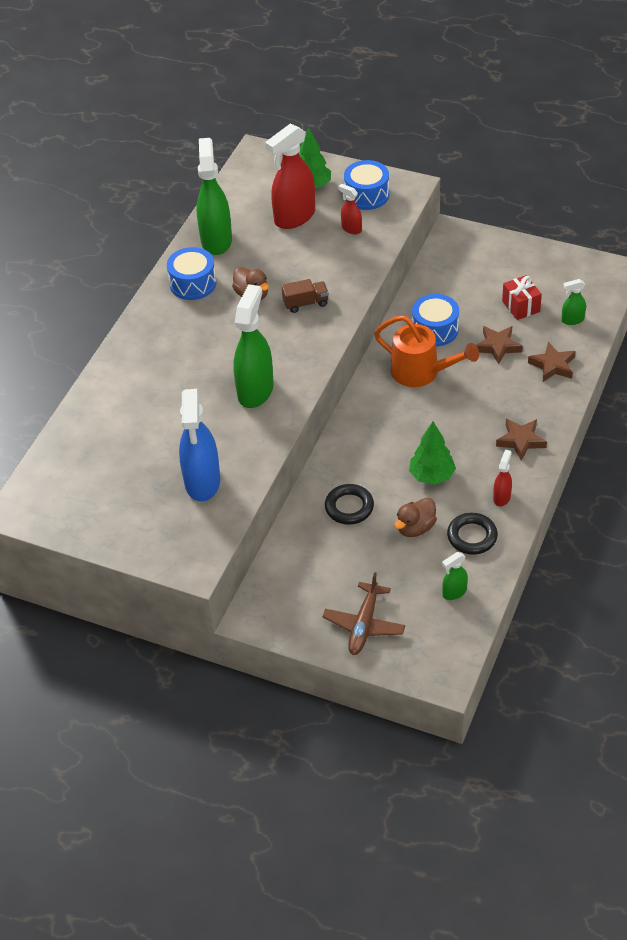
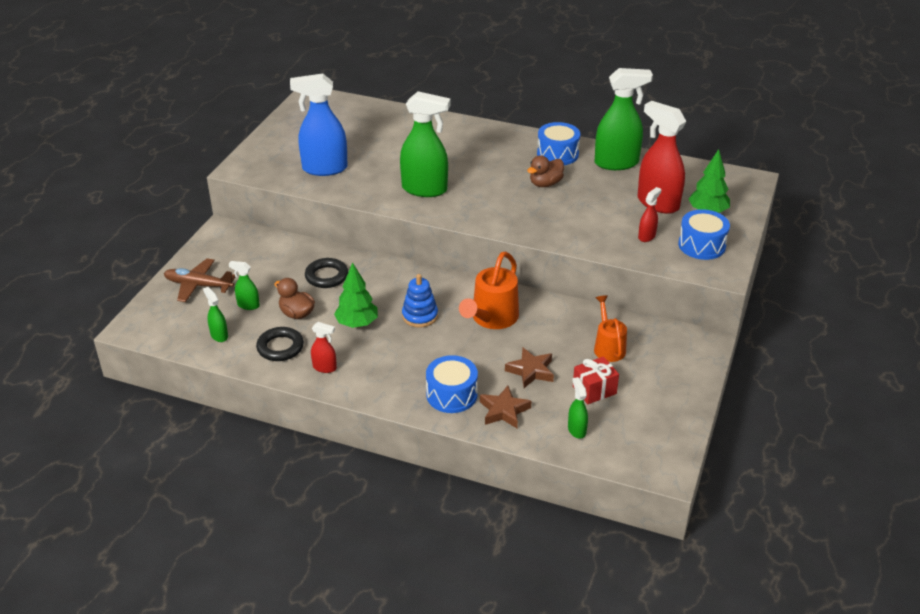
camera: 85 degrees right, 10 degrees down
brown truck [282,279,329,313] -> none
blue drum [412,294,459,346] -> blue drum moved to [426,355,478,413]
brown star [496,419,547,461] -> none
none -> green spray bottle [229,261,260,310]
none -> blue stacking toy [402,274,438,327]
none -> orange watering can [594,295,627,362]

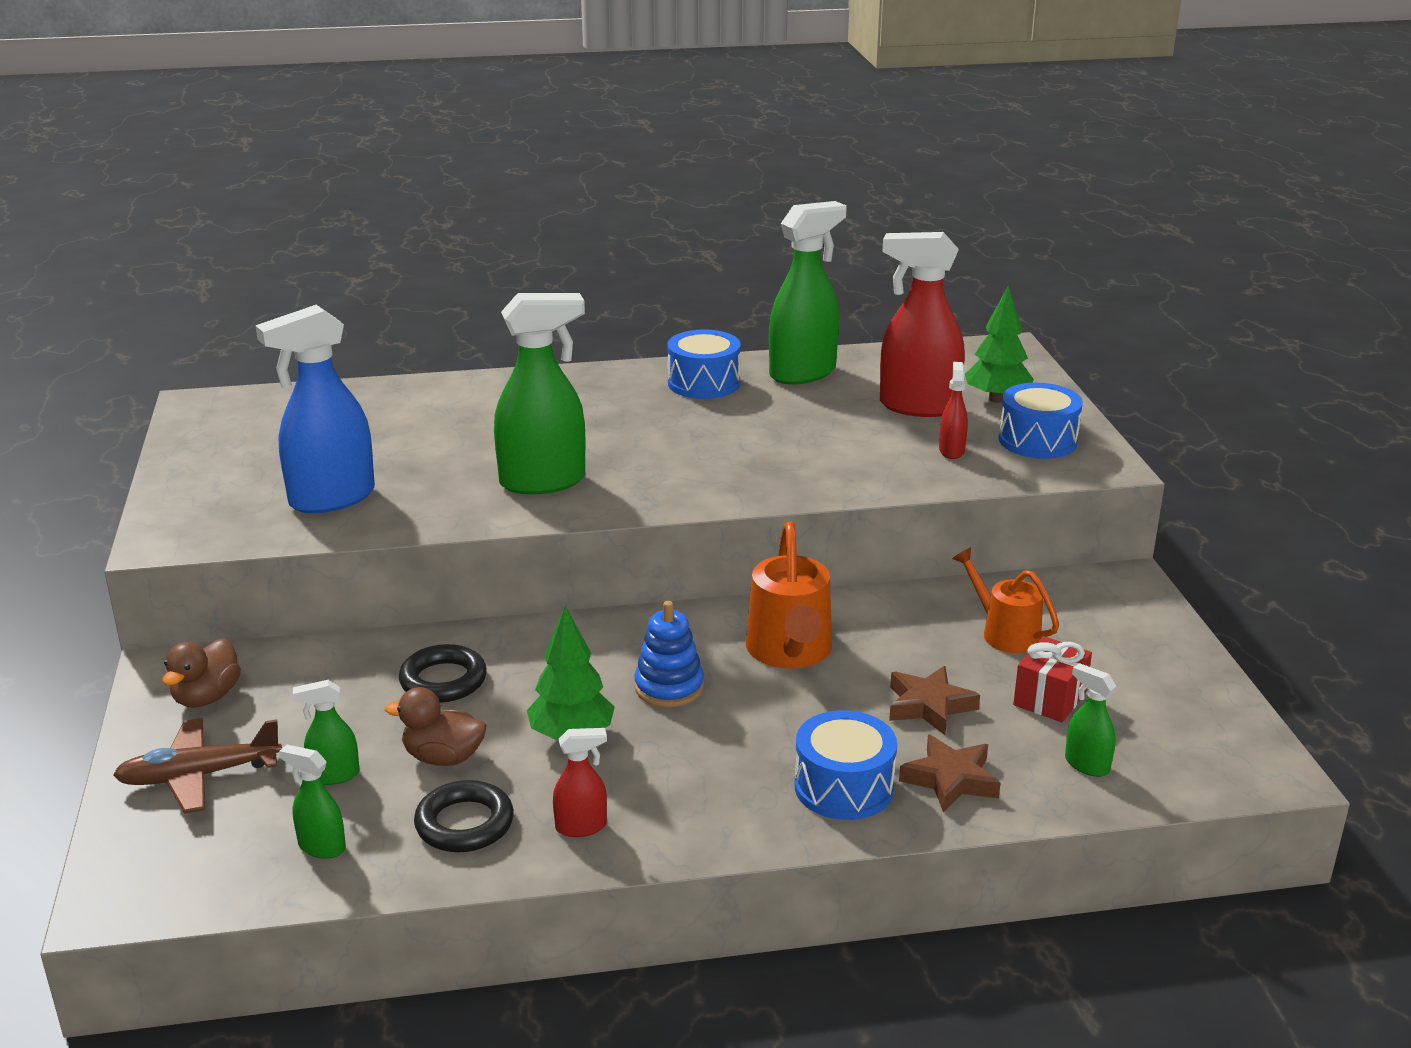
camera: 30 degrees left, 10 degrees down
brown duck [527,155,564,187] -> brown duck moved to [162,638,241,708]

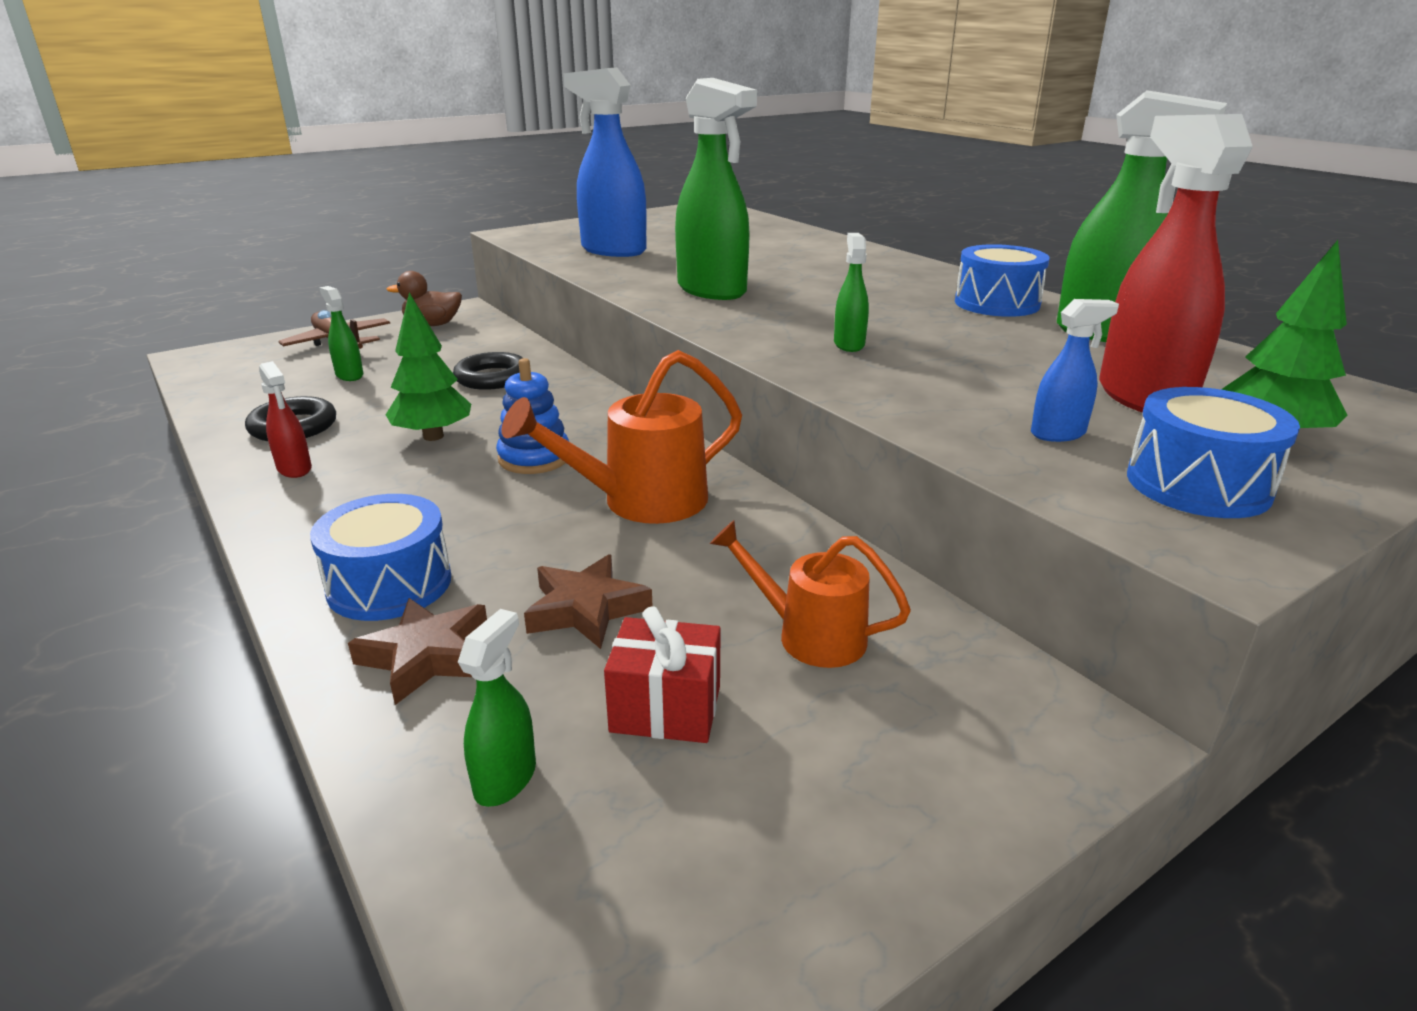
camera: 65 degrees right, 0 degrees up
green spray bottle [279,745,346,859] -> green spray bottle moved to [834,233,869,352]
brown duck [385,687,487,766] -> none
red spray bottle [939,362,968,459] -> blue spray bottle [1031,299,1119,442]
orange watering can [952,547,1059,653] -> orange watering can turned 90 degrees counterclockwise [710,520,911,668]

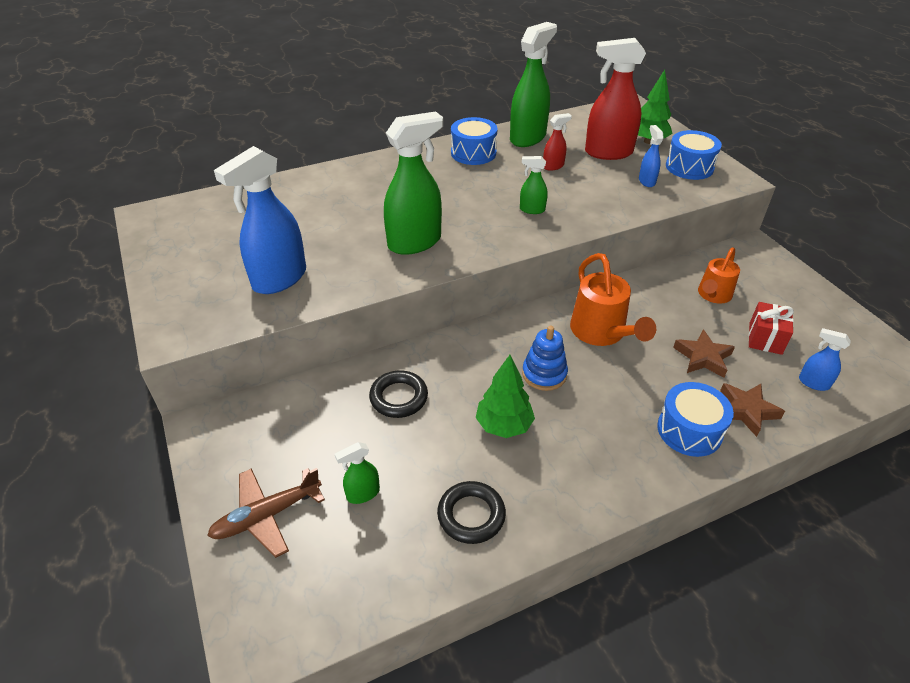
camera: 80 degrees left, 15 degrees up
red spray bottle [259,361,312,478] -> red spray bottle moved to [543,113,572,171]
brown duck [387,271,462,326] -> none
green spray bottle [458,609,536,807] -> blue spray bottle [799,328,851,391]

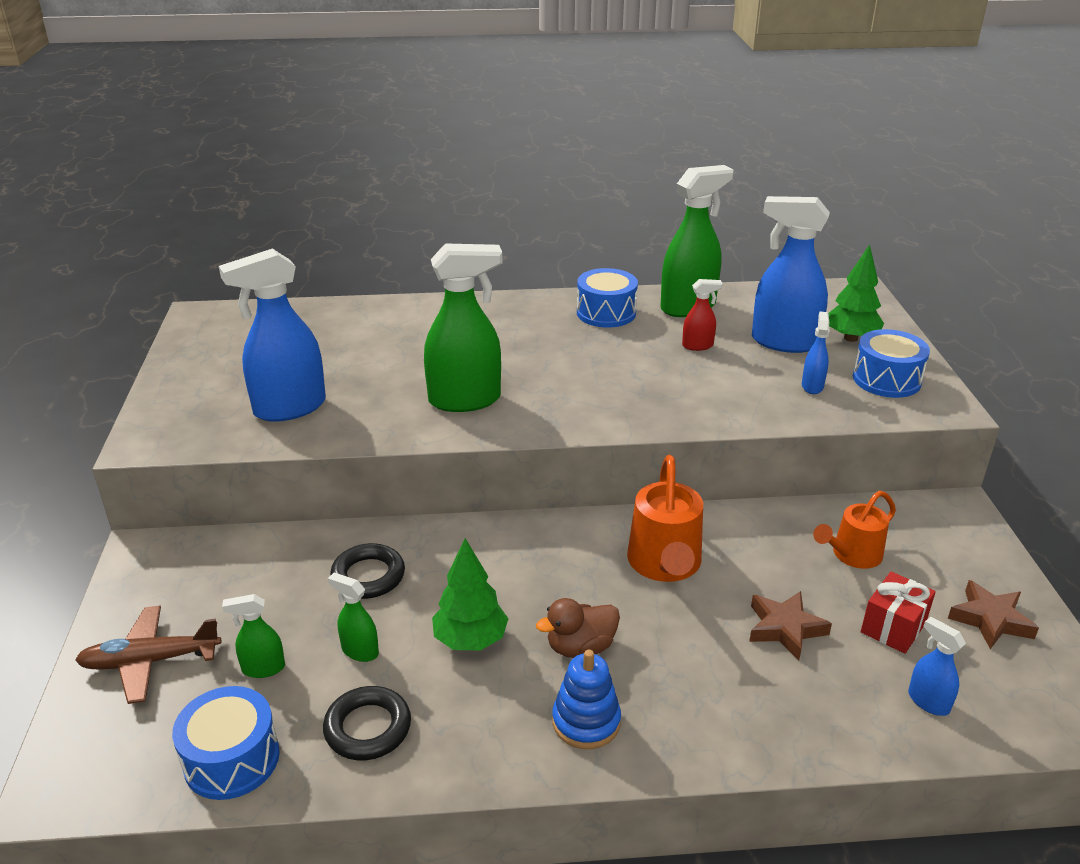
camera: 20 degrees right, 10 degrees down
green spray bottle [520,156,548,214] -> green spray bottle moved to [328,573,379,662]
blue stacking toy [522,326,568,391] -> blue stacking toy moved to [552,650,621,749]
red spray bottle [585,38,646,160] -> blue spray bottle [752,196,830,353]
blue drum [657,382,734,457] -> blue drum moved to [172,686,280,800]
brown star [720,383,785,437] -> brown star moved to [948,580,1039,649]
none -> brown duck [536,598,620,658]

